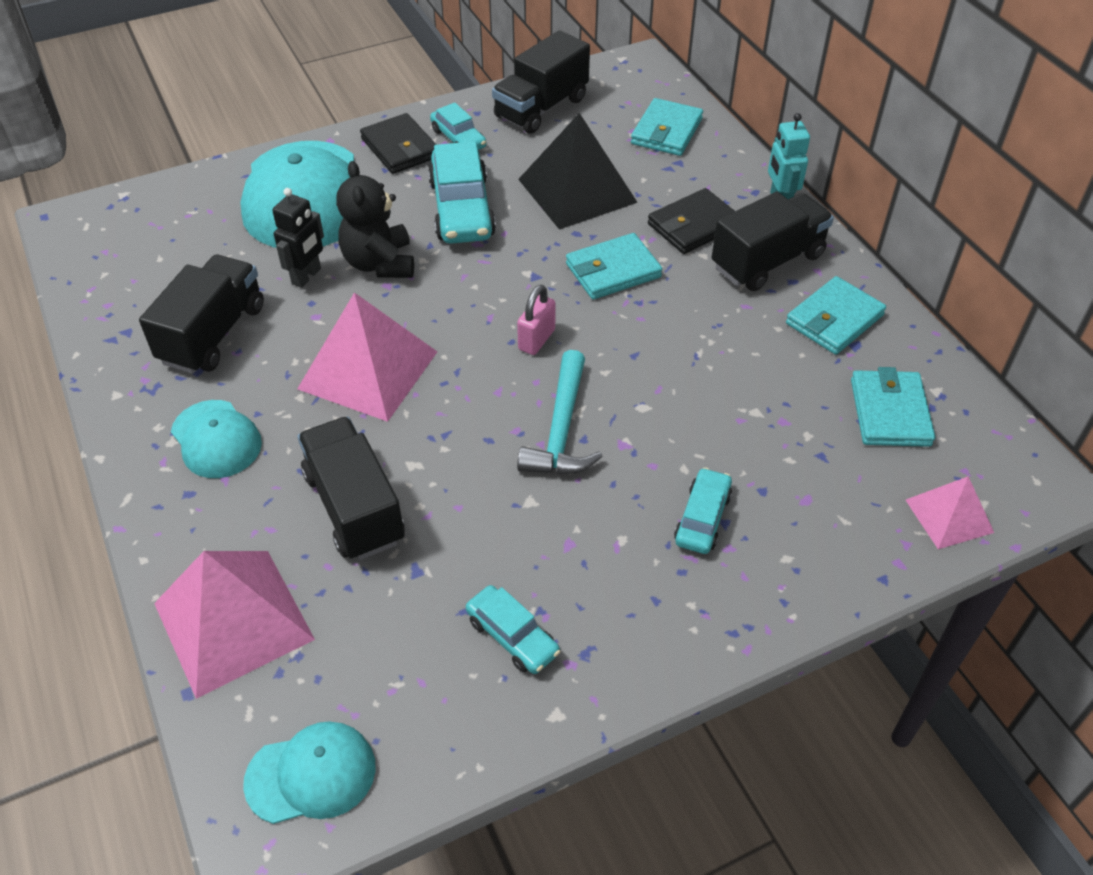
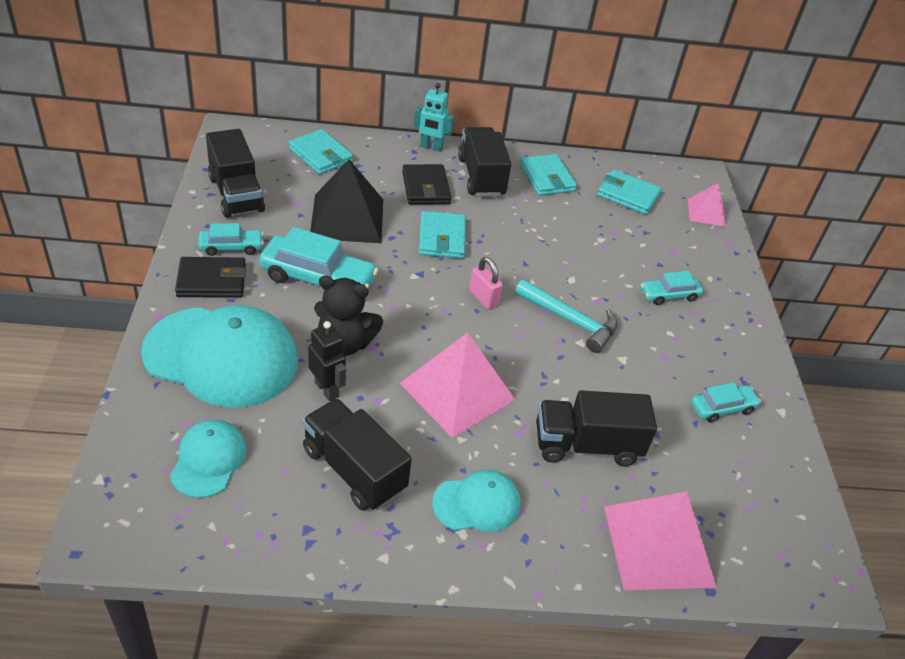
camera: 70 degrees left, 5 degrees down
turquoise cap [243,721,376,824] -> turquoise cap moved to [170,420,247,498]
turquoise car [674,467,732,554] -> turquoise car turned 60 degrees counterclockwise [641,271,703,305]

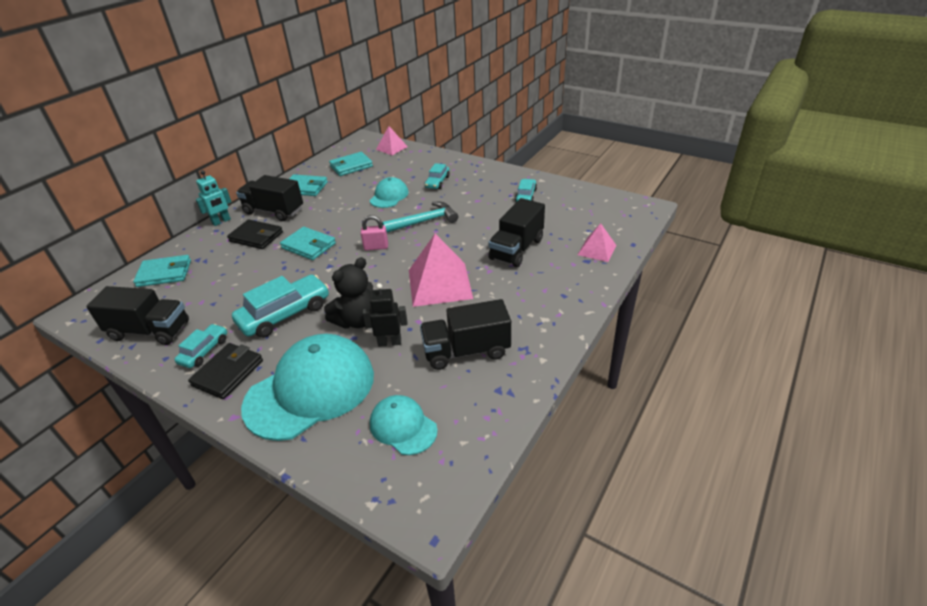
camera: 50 degrees left, 5 degrees down
black pyramid [310,159,383,243] -> none
turquoise cap [432,470,521,532] -> turquoise cap moved to [370,177,409,208]
pink pyramid [604,492,717,590] -> pink pyramid [578,223,616,262], size x0.56

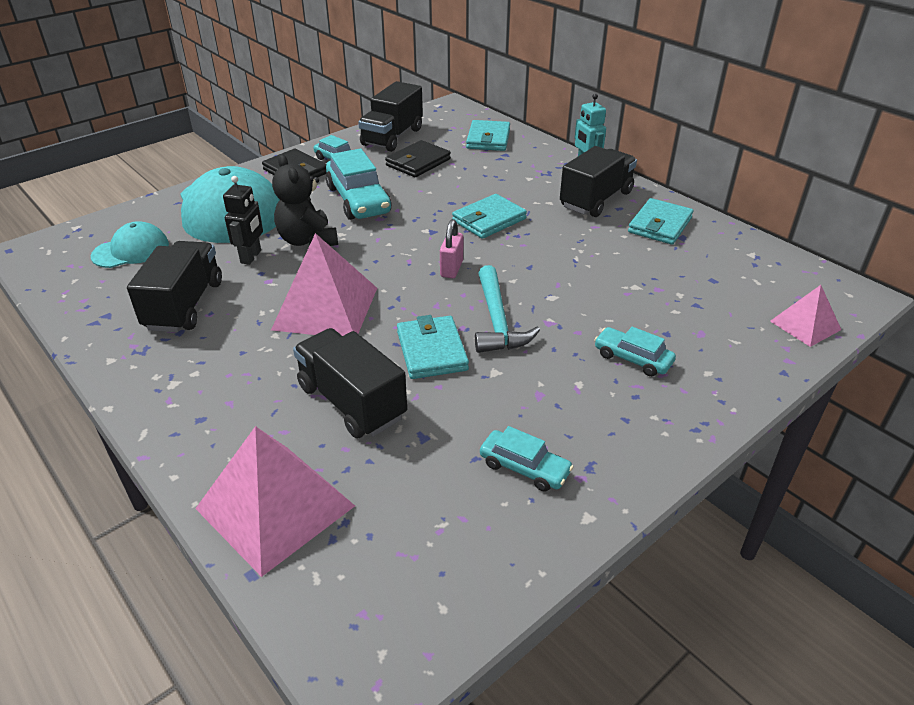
camera: 105 degrees right, 0 degrees up
black wallet [227,219,283,249] -> black wallet moved to [385,140,451,177]
turquoise wallet [329,152,373,176] -> turquoise wallet moved to [397,315,469,379]
turquoise cap [370,177,409,208] -> none
pink pyramid [578,223,616,262] -> pink pyramid [195,426,355,577], size x1.80

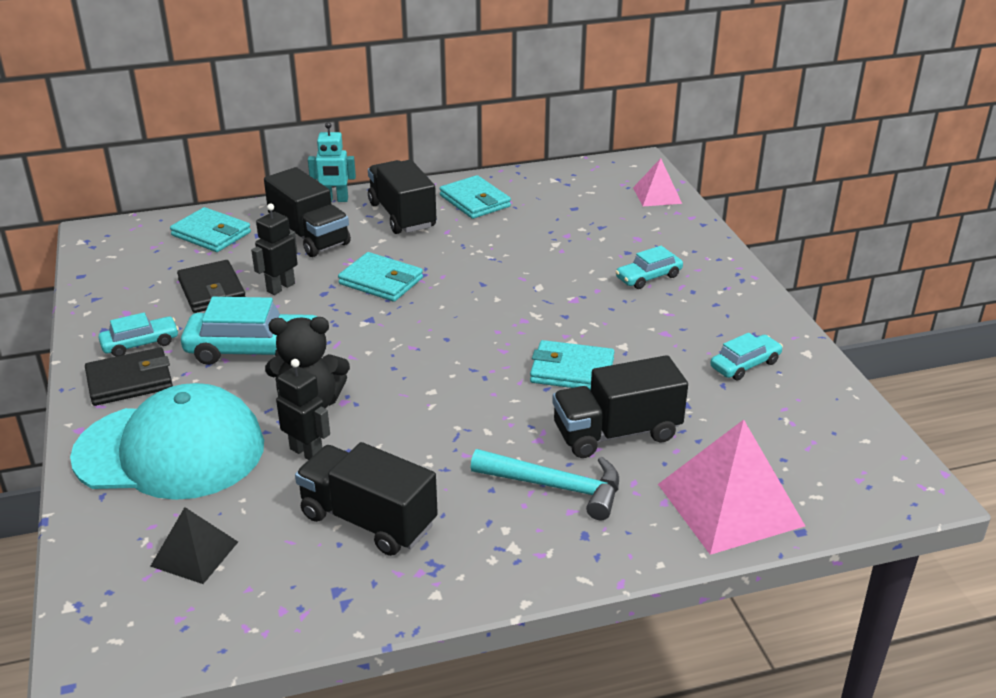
camera: 65 degrees left, 5 degrees down
turquoise cap [91,221,169,268] -> black pyramid [150,507,238,584]
pink pyramid [271,233,377,336] -> none
black truck [358,81,423,152] -> black truck moved to [264,167,351,257]
pink padlock [440,219,463,278] -> none
turquoise wallet [452,194,527,239] -> turquoise wallet turned 45 degrees counterclockwise [338,252,423,302]
turquoise hammer [475,265,540,353] -> turquoise hammer moved to [470,449,619,520]
none -> black robot [251,204,298,295]

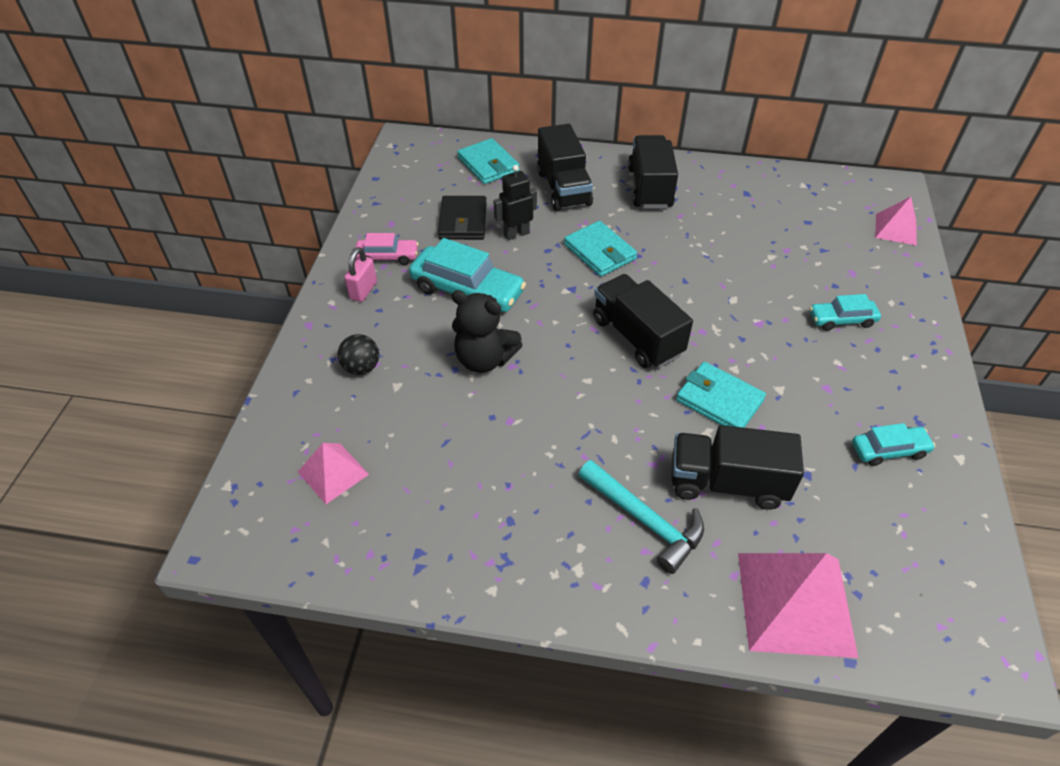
camera: 25 degrees right, 15 degrees up
turquoise cap [70,383,264,500] -> black ball [338,334,379,375]
black wallet [85,347,173,406] -> pink padlock [344,247,377,302]
turquoise car [98,313,179,357] -> pink car [356,233,419,265]
black pyramid [150,507,238,584] -> pink pyramid [298,443,369,504]
black robot [276,359,330,460] -> none
black truck [295,442,438,556] -> black truck moved to [593,274,693,368]
turquoise robot [308,122,356,202] -> none
turquoise wallet [440,175,511,219] -> none

